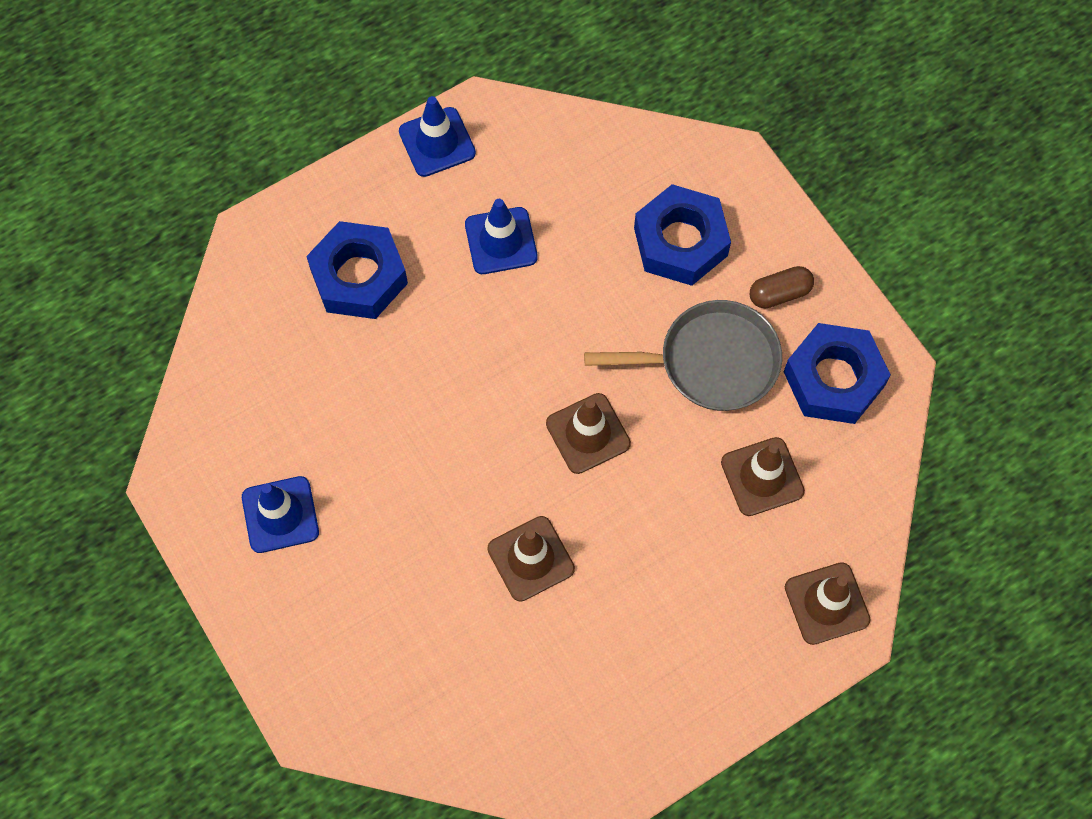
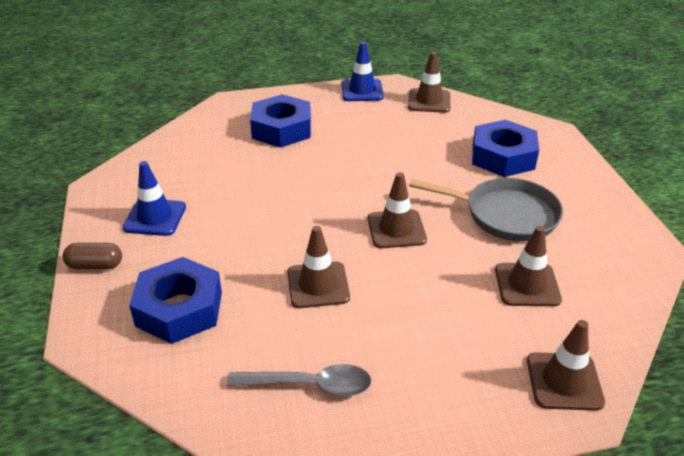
camera: 20 degrees right, 30 degrees down
blue traffic cone [465,199,538,274] -> none
brown capsule [750,266,814,308] -> brown capsule moved to [62,243,122,269]
blue nut [784,323,891,424] -> blue nut moved to [129,257,222,344]
none -> grey spoon [226,364,371,396]
none -> brown traffic cone [408,51,450,113]

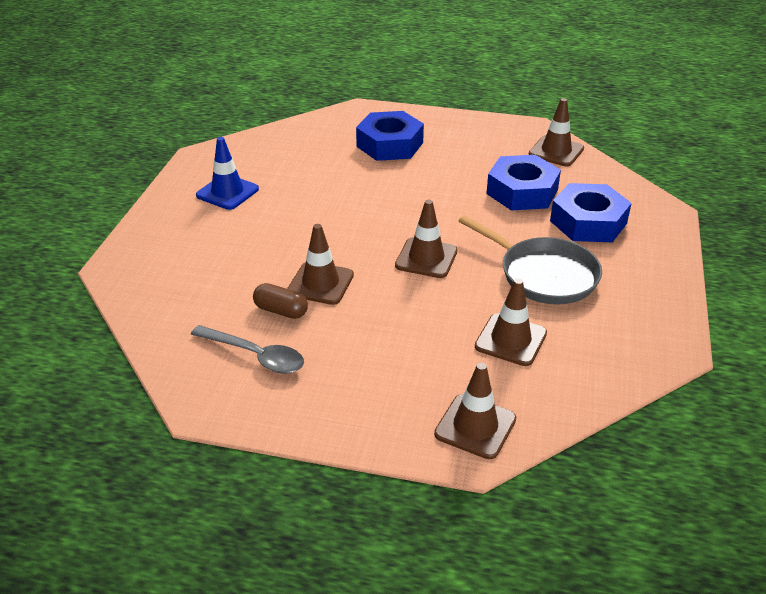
camera: 25 degrees right, 0 degrees up
brown capsule [62,243,122,269] -> brown capsule moved to [253,283,308,319]
blue nut [129,257,222,344] -> blue nut moved to [486,155,561,210]
blue traffic cone [341,42,384,101] -> none

